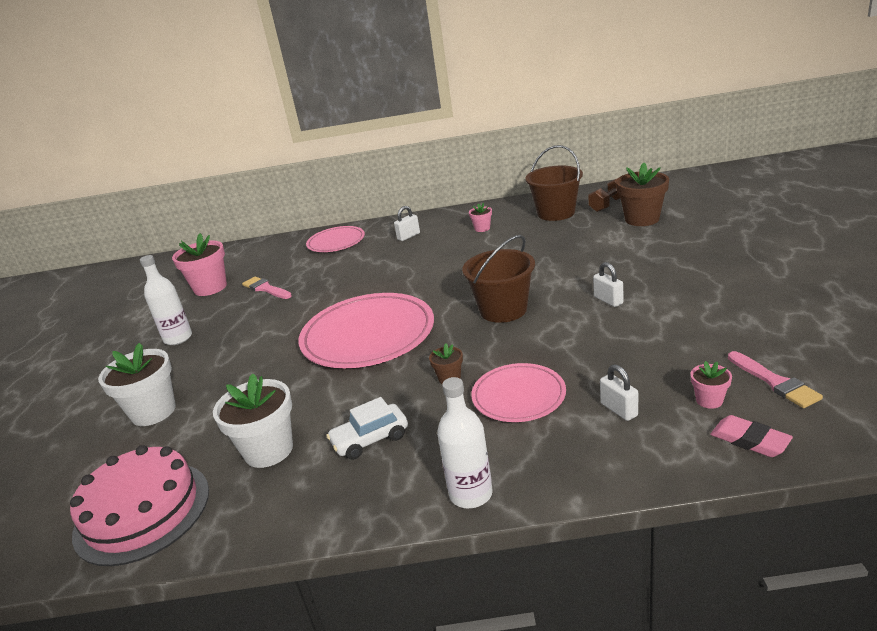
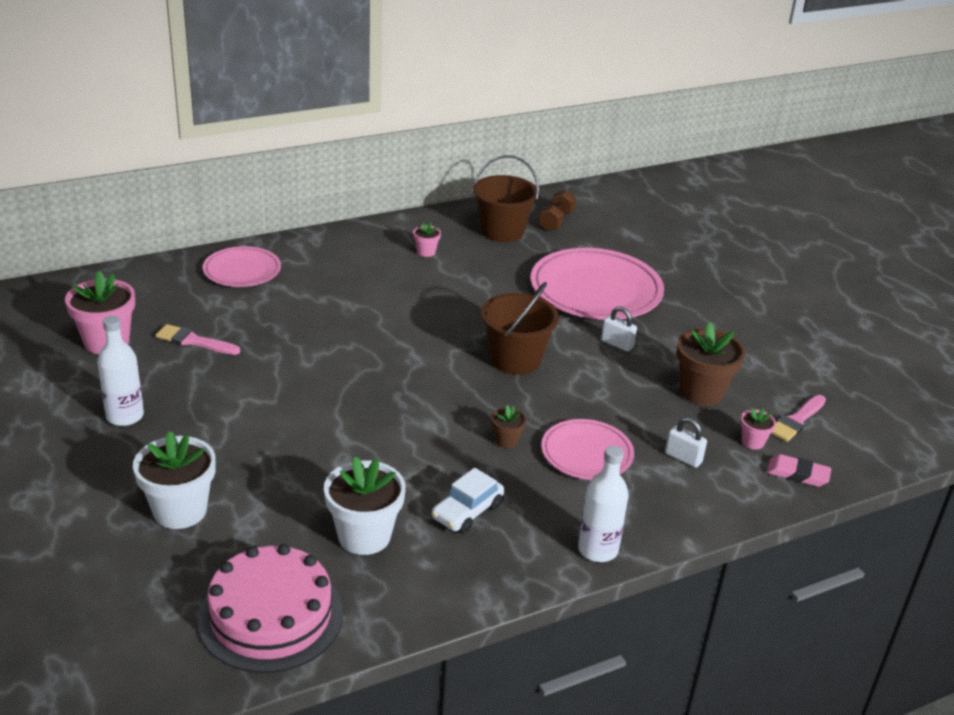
camera: 30 degrees left, 5 degrees up
pink plate [298,293,434,368] -> pink plate moved to [531,248,664,320]
white padlock [394,206,420,241] -> none
brown flower pot [616,163,669,226] -> brown flower pot moved to [677,322,745,406]
pink brush [728,351,823,408] -> pink brush turned 90 degrees clockwise [771,395,826,442]

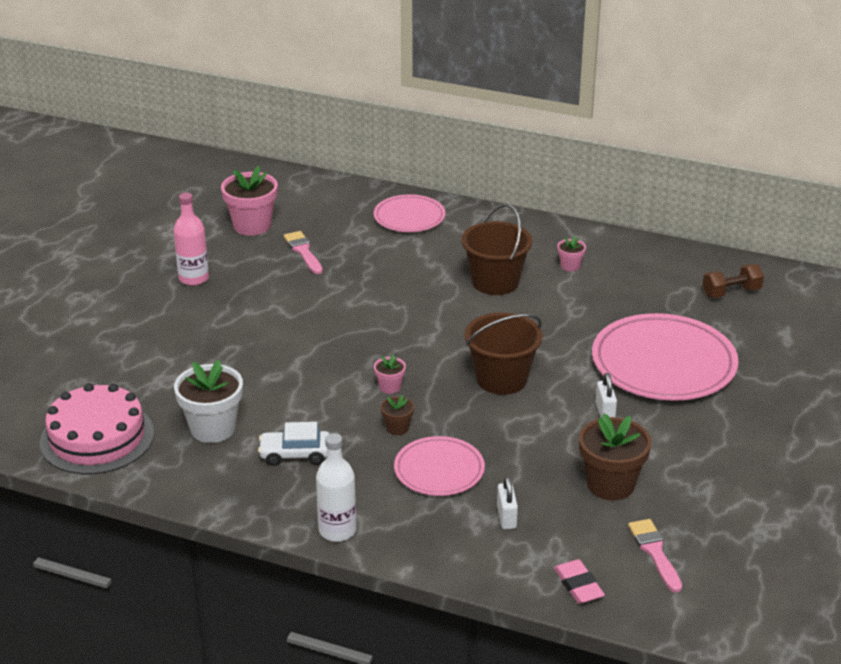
camera: 50 degrees right, 0 degrees up
white bottle [97,316,144,426] -> pink bottle [174,193,209,286]
white flower pot [133,431,216,529] -> none
brown bucket [473,155,539,242] -> brown bucket moved to [461,204,533,295]
pink flower pot [740,408,776,450] -> pink flower pot moved to [374,355,406,394]
pink brush [771,395,826,442] -> pink brush turned 75 degrees clockwise [628,519,682,593]

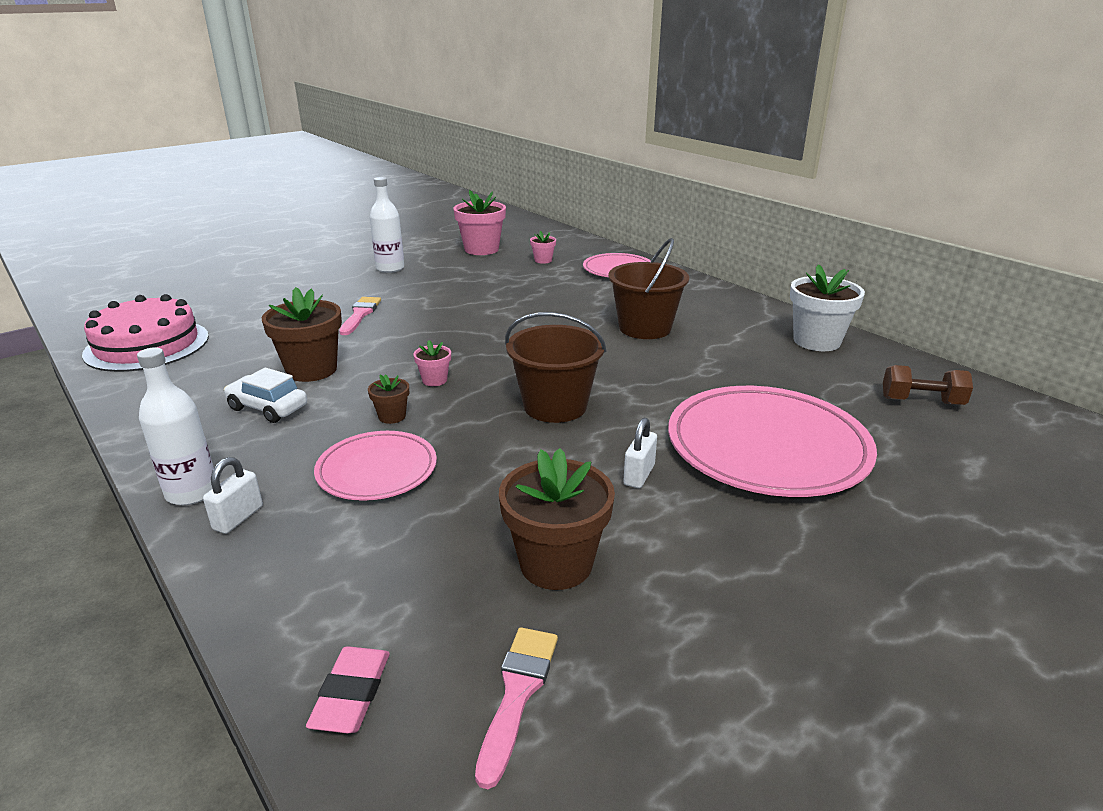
camera: 30 degrees right, 5 degrees down
pink bottle [174,193,209,286] -> white bottle [370,177,404,273]
white flower pot [174,360,243,443] -> white flower pot moved to [790,264,865,351]
pink brush [284,231,323,274] -> pink brush moved to [339,297,381,335]
white padlock [497,476,518,529] -> white padlock moved to [203,457,263,534]
pink flower pot [557,236,586,271] -> pink flower pot moved to [530,231,556,264]
none -> brown flower pot [262,287,342,382]

